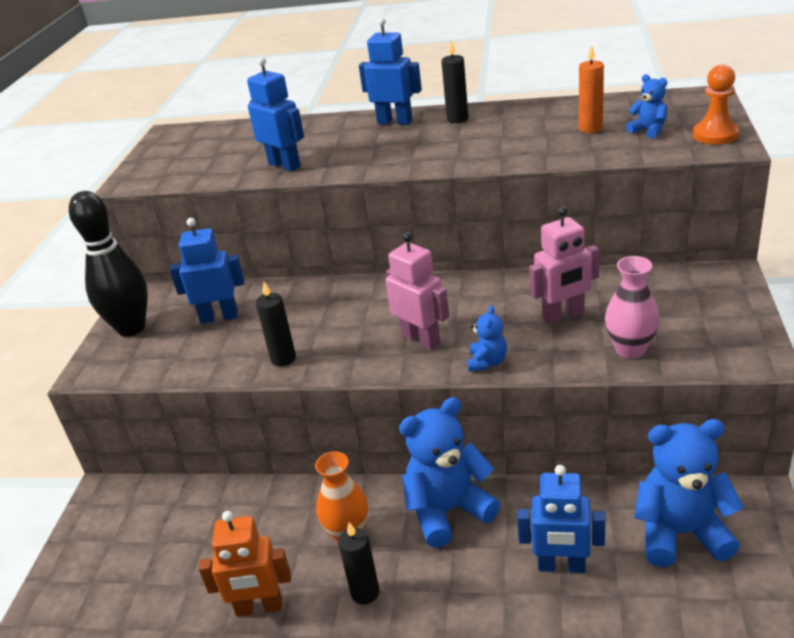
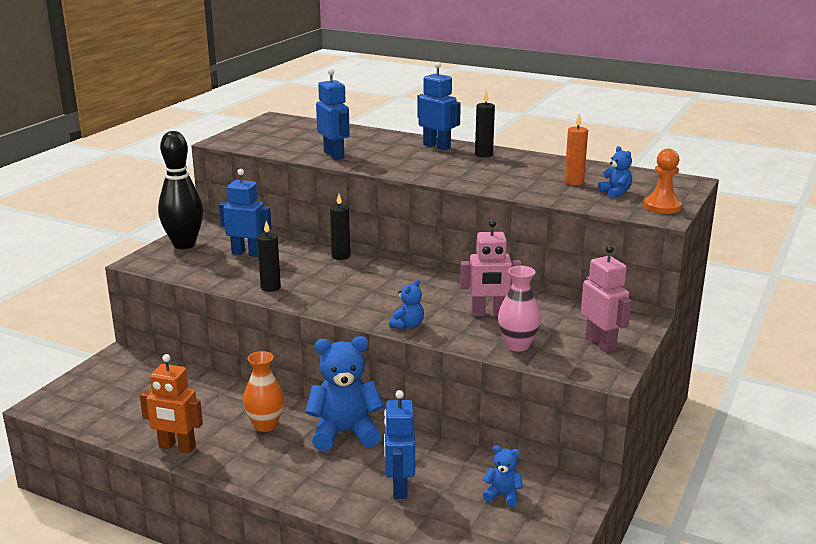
camera: 15 degrees right, 10 degrees down
black candle [338,522,379,605] -> black candle moved to [330,194,350,260]
pink robot [386,232,449,350] -> pink robot moved to [581,245,631,352]
blue robot [517,465,606,573] -> blue robot turned 60 degrees clockwise [384,390,415,499]
blue teddy bear [634,419,744,567] -> blue teddy bear [483,445,523,507], size x0.48

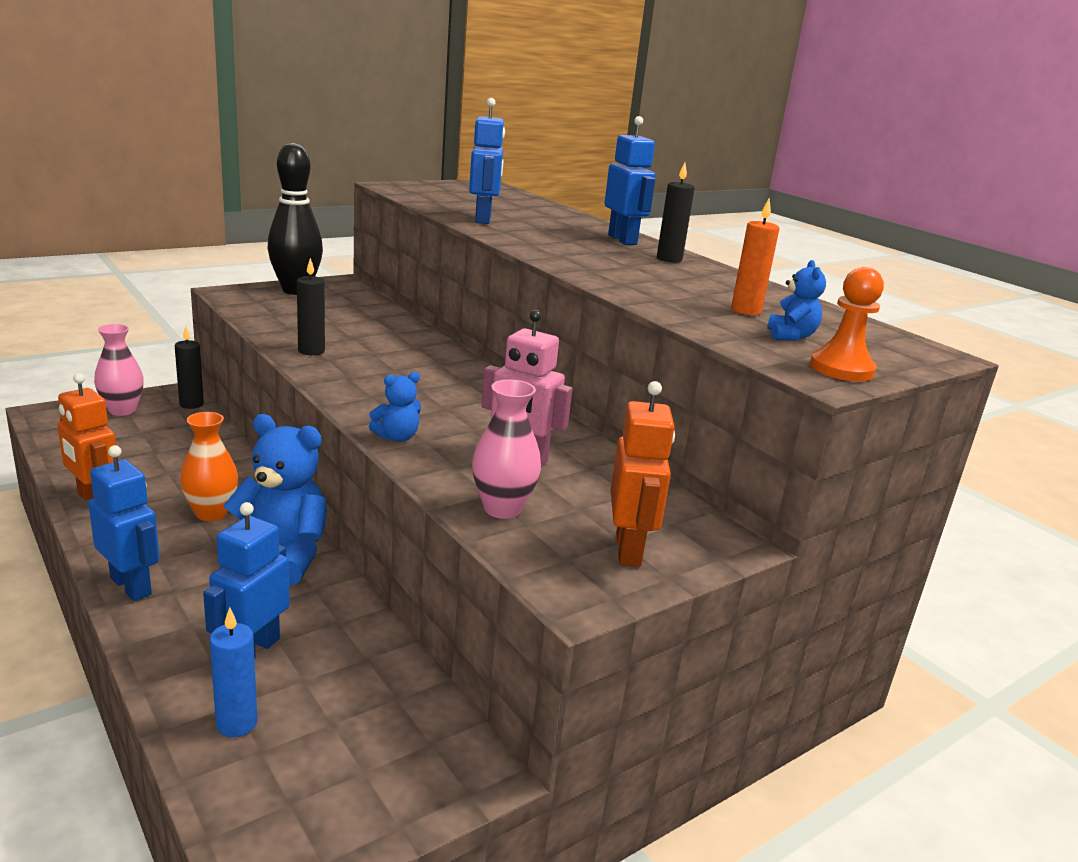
camera: 25 degrees right, 0 degrees up
blue robot [219,169,271,257] -> blue robot moved to [88,445,160,601]
black candle [330,194,350,260] -> black candle moved to [175,326,204,409]
blue teddy bear [483,445,523,507] -> none
pink robot [581,245,631,352] -> orange robot [611,381,675,567]
none -> pink vase [94,324,144,416]
none -> blue candle [210,607,257,737]

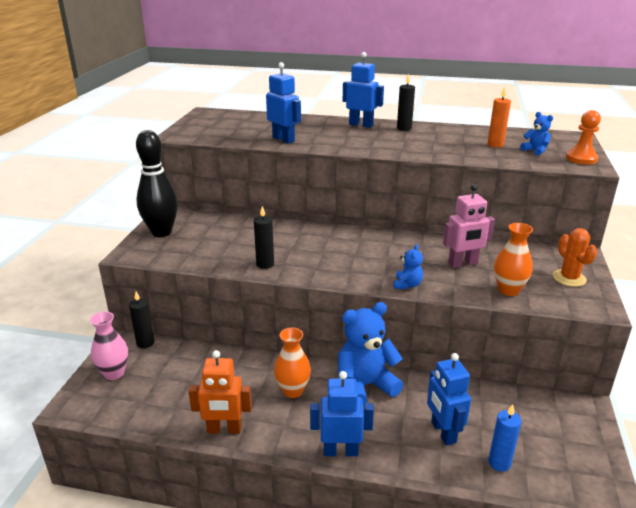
camera: 40 degrees left, 5 degrees up
pink vase [472,379,541,519] -> orange vase [494,223,533,296]
orange robot [611,381,675,567] -> orange cactus [553,228,597,287]

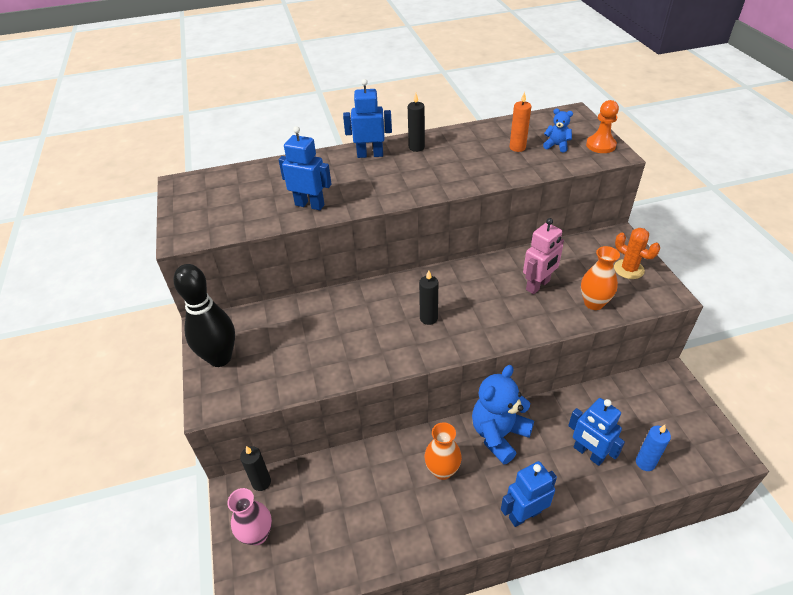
camera: 25 degrees left, 15 degrees up
orange robot [188,350,252,434] -> none
black candle [254,206,274,269] -> black candle moved to [419,270,438,325]
blue teddy bear [394,244,423,289] -> none

